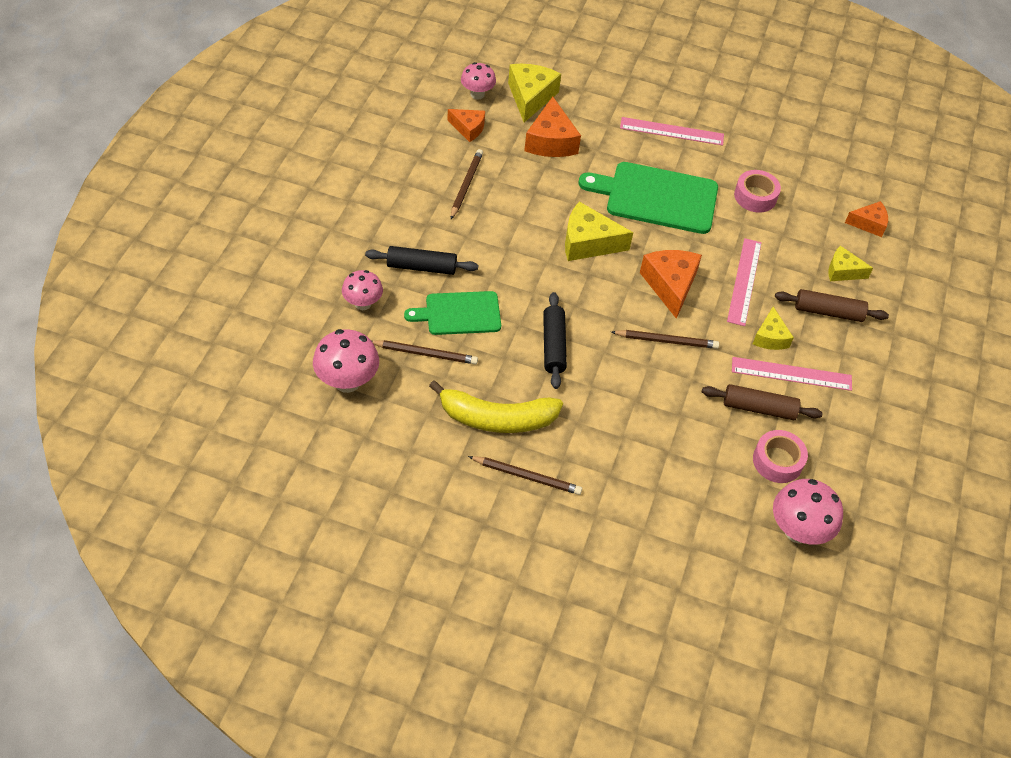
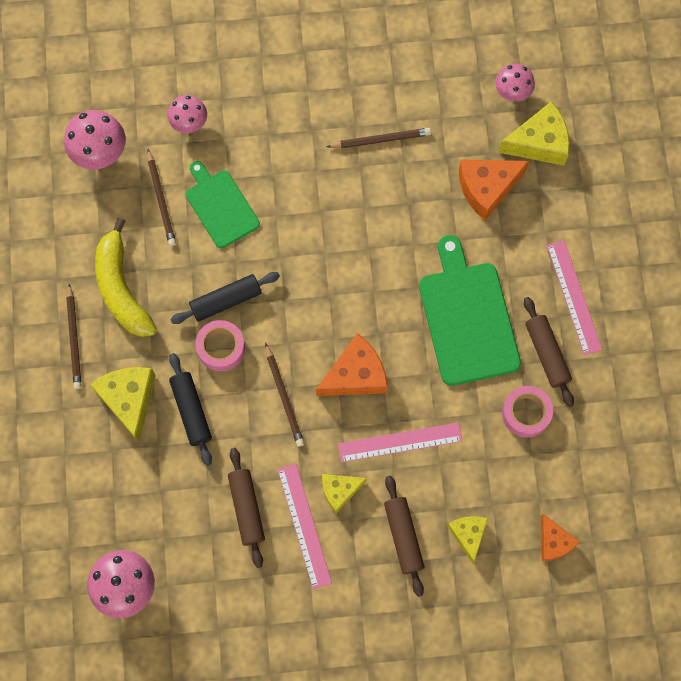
camera: 70 degrees right, 20 degrees up
black rolling pin [365,246,478,275] -> black rolling pin moved to [169,353,212,466]
orange cheese [447,109,485,142] -> none
yellow cheese [565,202,633,261] -> yellow cheese moved to [90,367,156,442]
pink tape [753,430,808,483] -> pink tape moved to [195,320,245,372]
none -> brown rolling pin [524,297,574,407]

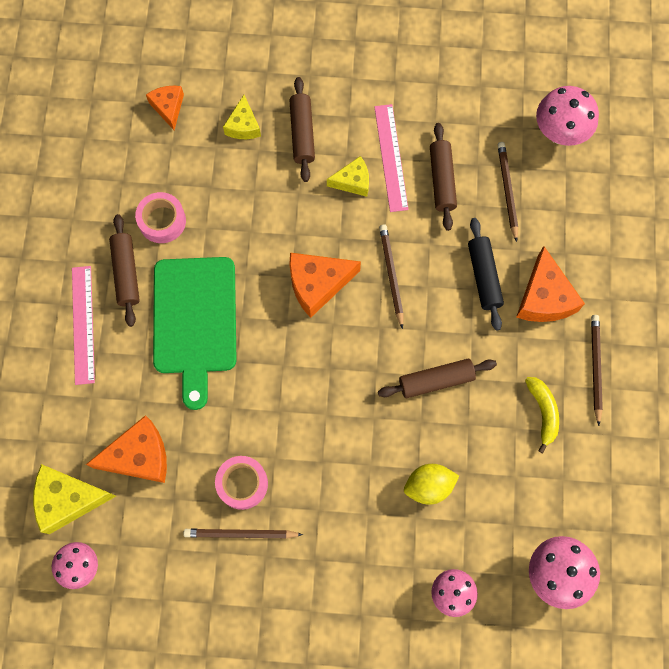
camera: 170 degrees left, 0 degrees up
yellow cheese [90,367,156,442] -> orange cheese [516,246,585,322]
yellow banana [95,218,157,337] -> yellow banana [525,377,559,453], size x0.57
brown pencil [147,149,176,246] -> brown pencil moved to [498,142,518,242]
black rolling pin [170,272,280,324] -> brown rolling pin [378,359,497,398]
green cutting board [186,161,260,248] -> yellow lemon [404,464,459,505]
pink tape [195,320,245,372] -> pink tape moved to [215,456,268,510]
pink ruler [338,423,462,462] -> none

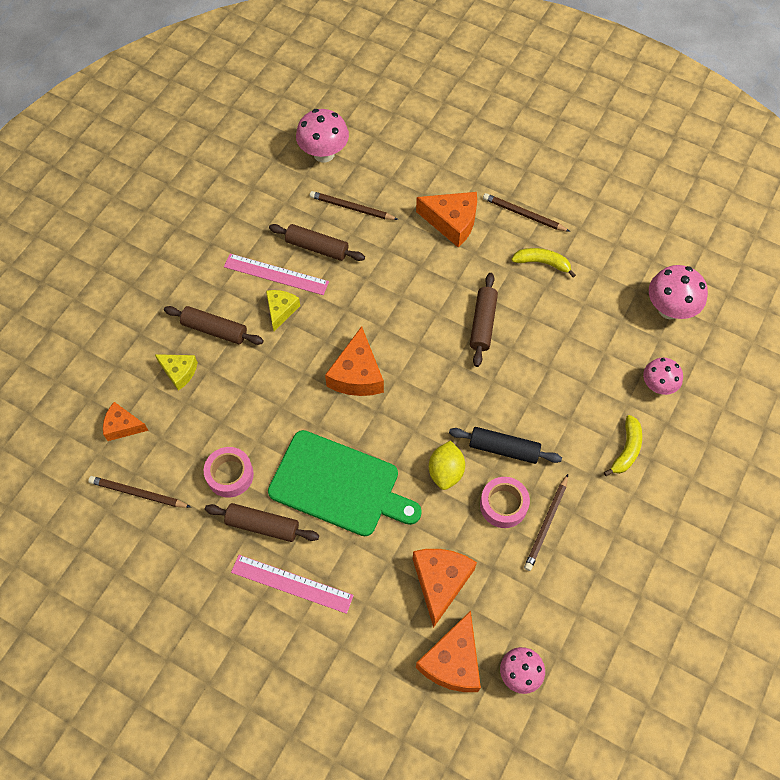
camera: 65 degrees left, 10 degrees down
yellow cheese [33,464,116,534] -> orange cheese [416,611,481,692]
brown pencil [379,225,404,329] -> brown pencil moved to [88,476,191,508]
yellow lemon [404,464,459,505] -> yellow lemon moved to [429,440,465,490]
black rolling pin [468,218,504,331] -> black rolling pin moved to [449,427,562,464]
none -> yellow banana [604,415,642,476]

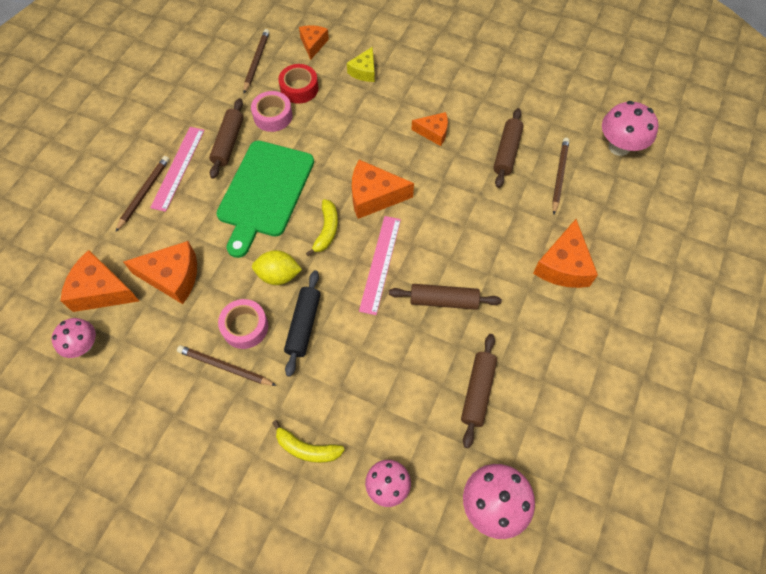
camera: 85 degrees right, 0 degrees up
brown rolling pin [164,306,264,345] -> brown rolling pin moved to [461,334,497,448]
pink ruler [224,254,329,295] -> pink ruler moved to [359,216,401,315]
yellow cheese [266,290,300,331] -> orange cheese [411,112,448,146]
brown pencil [483,193,570,232] -> brown pencil moved to [116,156,169,231]
yellow banana [511,248,576,278] -> yellow banana moved to [306,199,338,256]
none -> red tape [278,64,318,104]

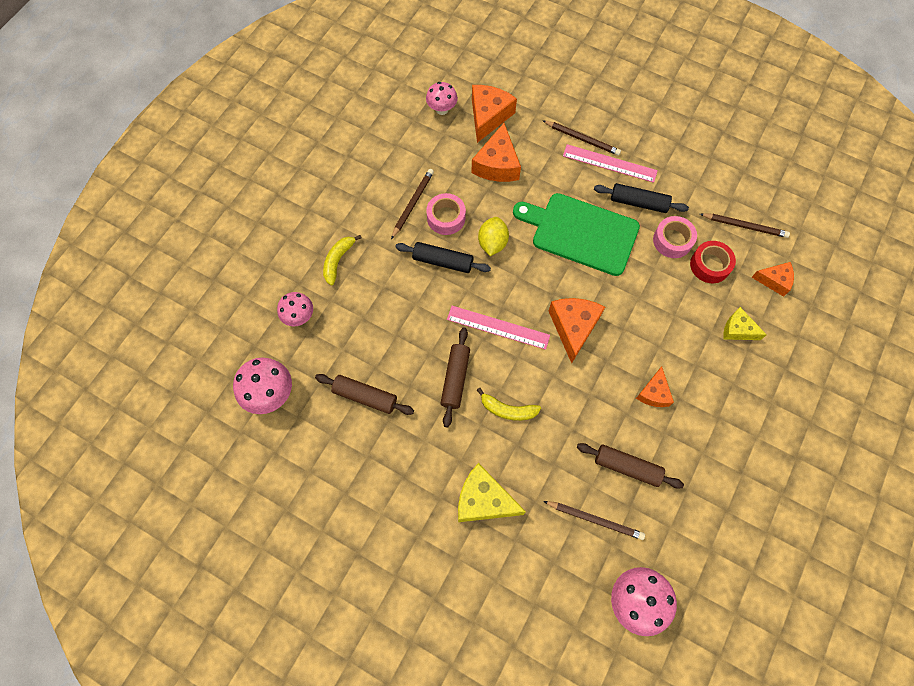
camera: 95 degrees right, 5 degrees up
brown rolling pin [209,98,244,179] -> black rolling pin [594,183,689,213]
yellow banana [306,199,338,256] -> yellow banana moved to [477,388,541,421]
orange cheese [533,219,598,288] -> yellow cheese [458,463,526,522]

